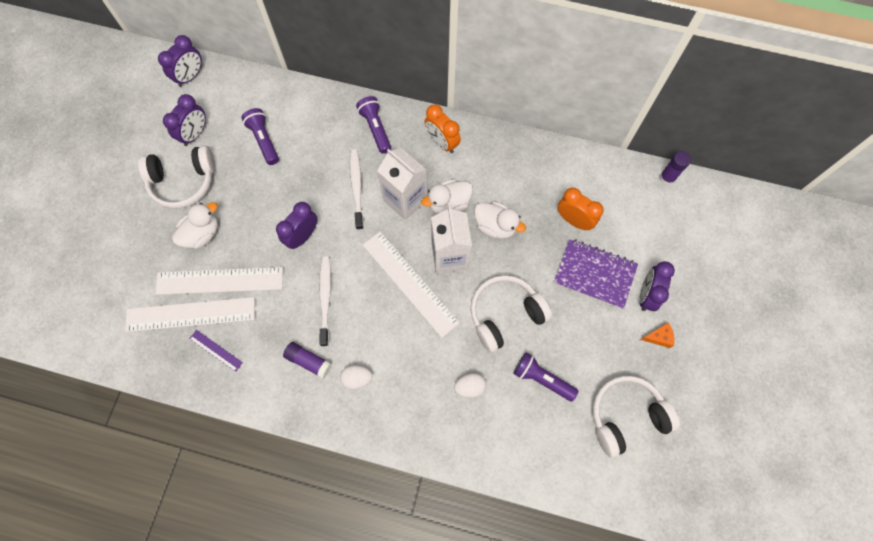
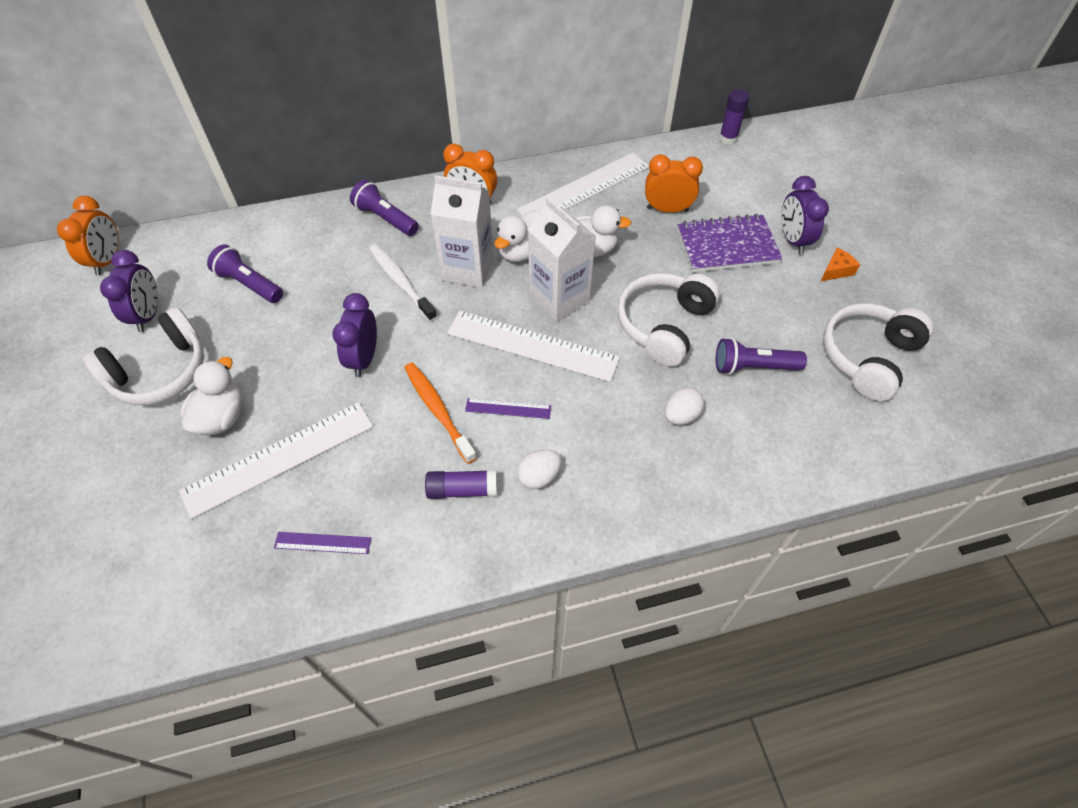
camera: 30 degrees left, 15 degrees down
white ruler [125,297,255,332] -> white ruler moved to [517,153,649,216]
purple clock [158,35,202,87] -> orange clock [57,196,119,275]
white toothbrush [319,256,331,346] -> orange toothbrush [404,362,477,464]
none -> purple ruler [465,398,551,419]

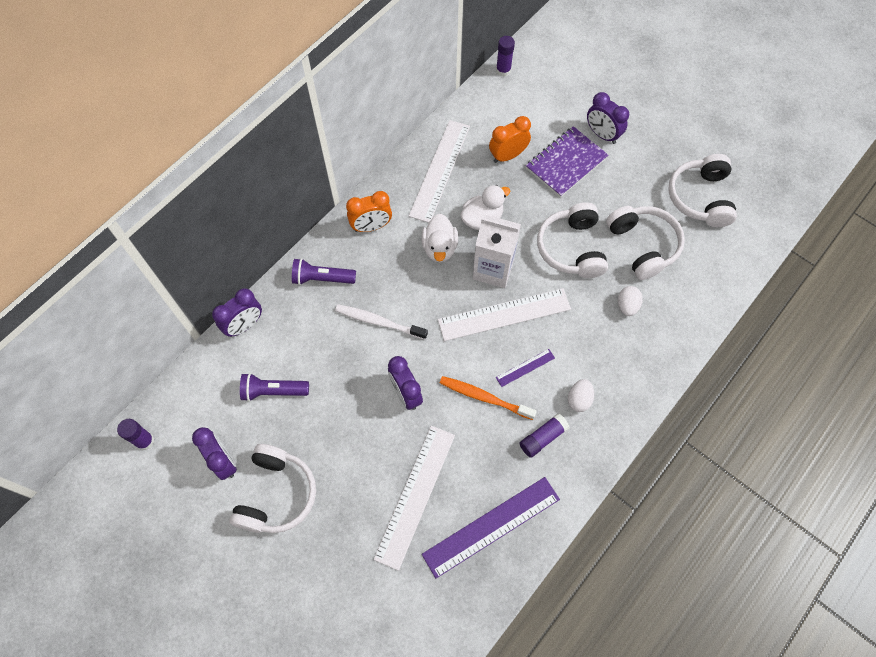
camera: 35 degrees left, 10 degrees up
orange clock [57,196,119,275] -> purple glue stick [117,419,154,450]
white duck [180,357,243,435] -> none
purple ruler [274,532,371,554] -> purple ruler [422,477,560,578], size x2.16
white carton [431,175,494,288] -> none
purple flashlight [716,338,807,375] -> white headphones [606,206,685,280]
orange cheese [820,248,860,282] -> none
none -> purple clock [212,288,262,337]

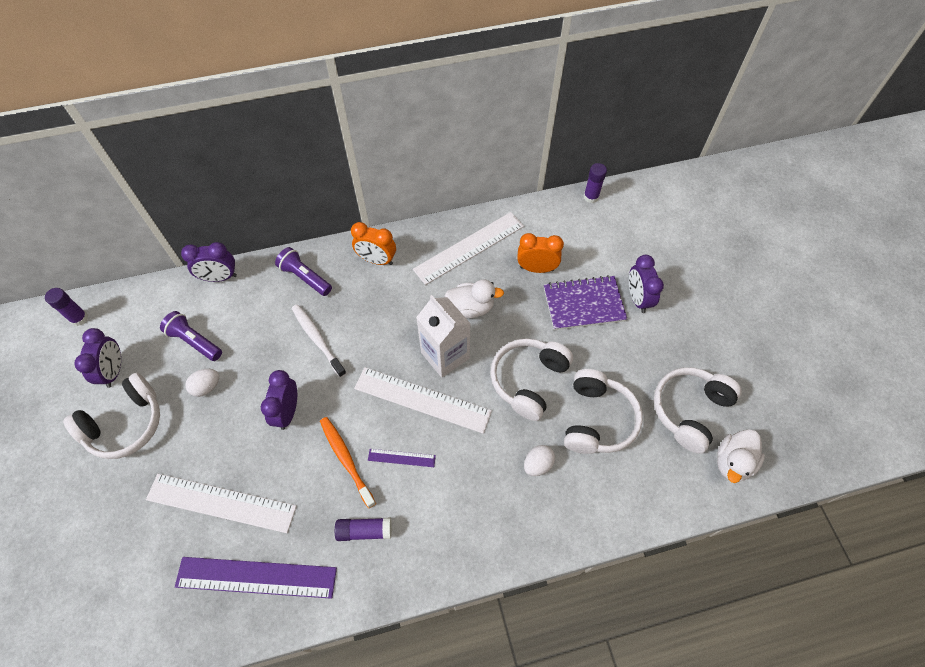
camera: 35 degrees right, 5 degrees down
white ruler [374,426,455,571] -> white ruler turned 45 degrees clockwise [146,474,297,533]
white duck [421,214,458,263] -> white duck moved to [717,429,765,483]
white egg [568,379,594,412] -> white egg moved to [185,369,219,397]

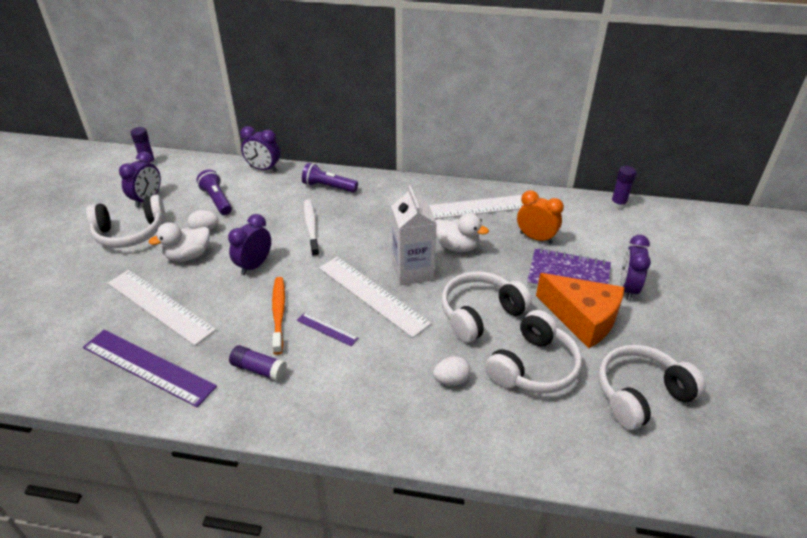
camera: 25 degrees right, 20 degrees down
purple flashlight [275,247,332,296] -> purple flashlight turned 45 degrees counterclockwise [302,163,358,193]
orange clock [351,222,396,265] -> none
white duck [717,429,765,483] -> white duck moved to [149,222,210,262]
none -> orange cheese [536,273,624,348]

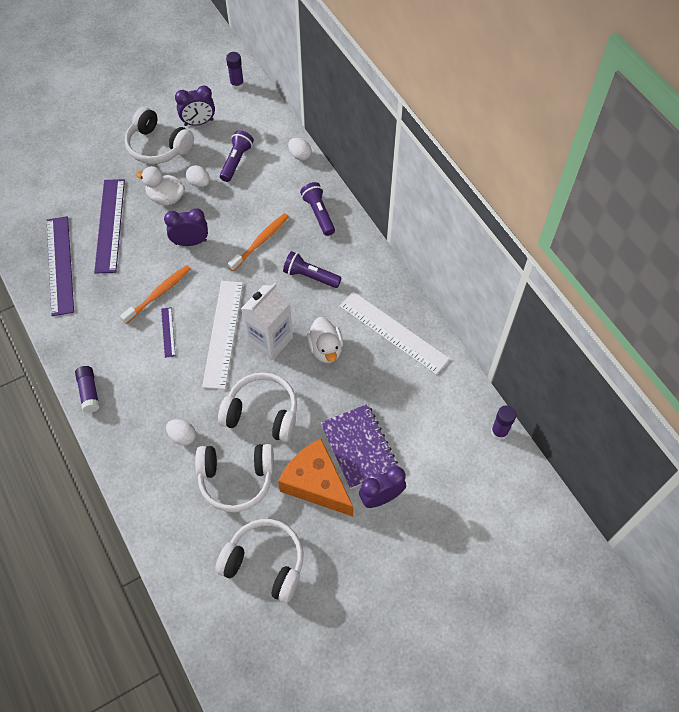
camera: 50 degrees right, 20 degrees up
white ruler [108,270,216,346] -> purple ruler [94,179,125,274]
purple glue stick [229,345,287,381] -> purple glue stick moved to [75,366,100,413]
purple clock [240,126,280,172] -> white egg [288,138,312,161]
white toothbrush [304,199,319,257] -> orange toothbrush [228,213,289,271]
orange clock [517,190,564,244] -> none
orange cheese [536,273,624,348] -> orange cheese turned 135 degrees clockwise [278,439,354,517]
none -> purple flashlight [283,251,342,288]

